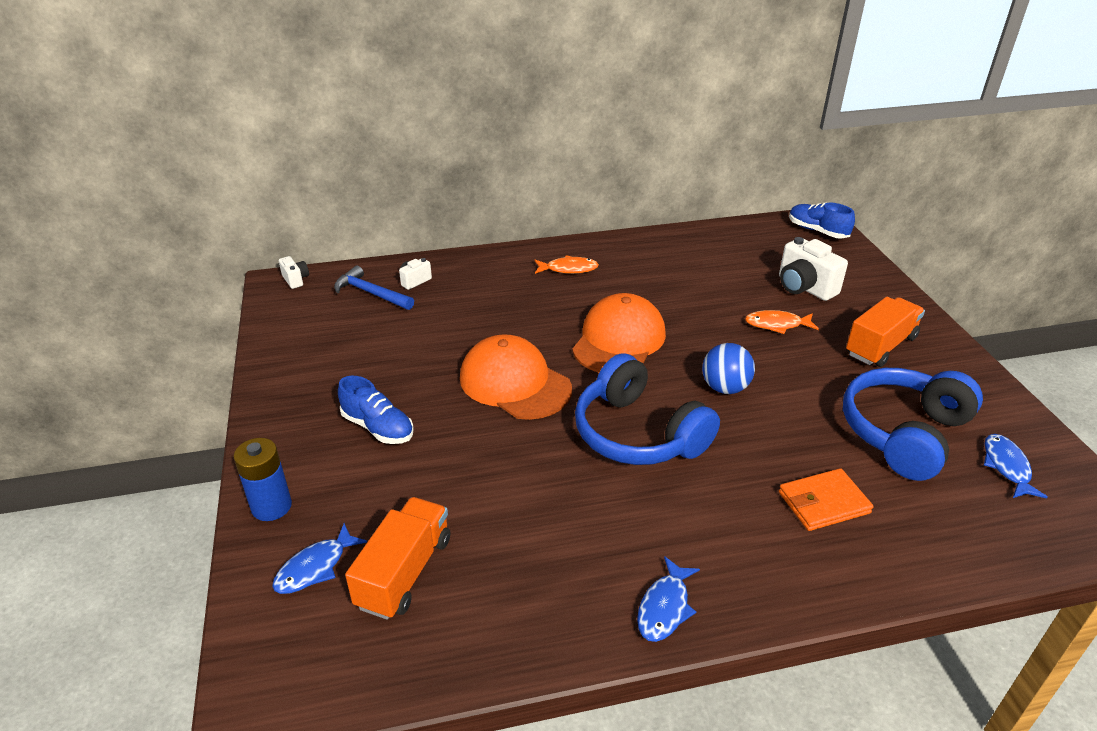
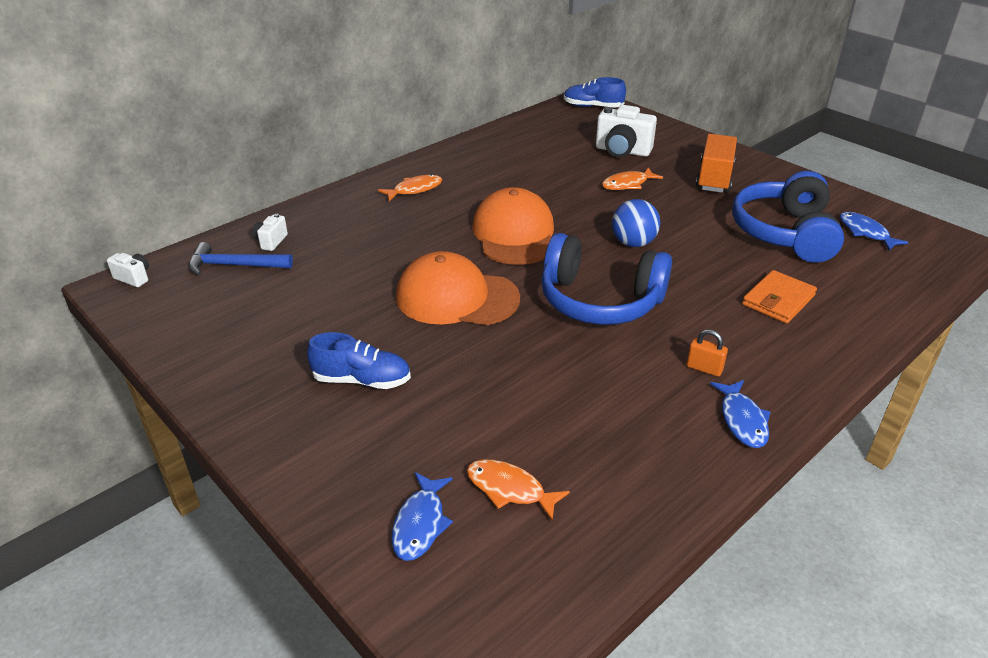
camera: 30 degrees left, 0 degrees up
blue battery [234,438,292,521] -> none
orange truck [345,497,450,620] -> orange fish [467,459,570,521]
none -> orange padlock [686,329,728,377]

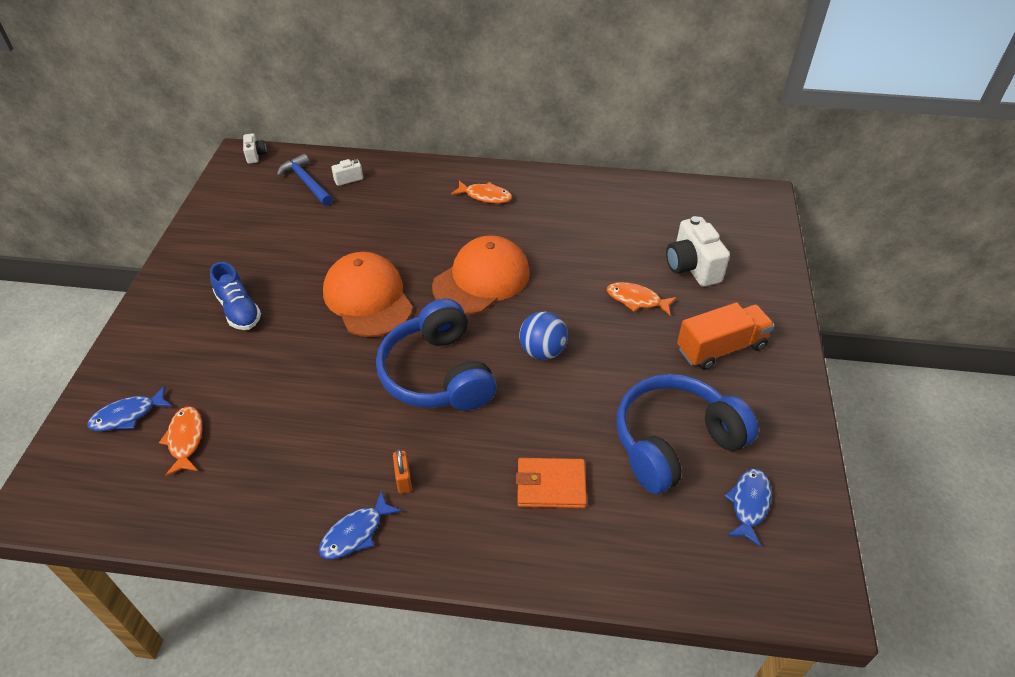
camera: 50 degrees right, 10 degrees up
blue shoe [564,77,626,107] -> none

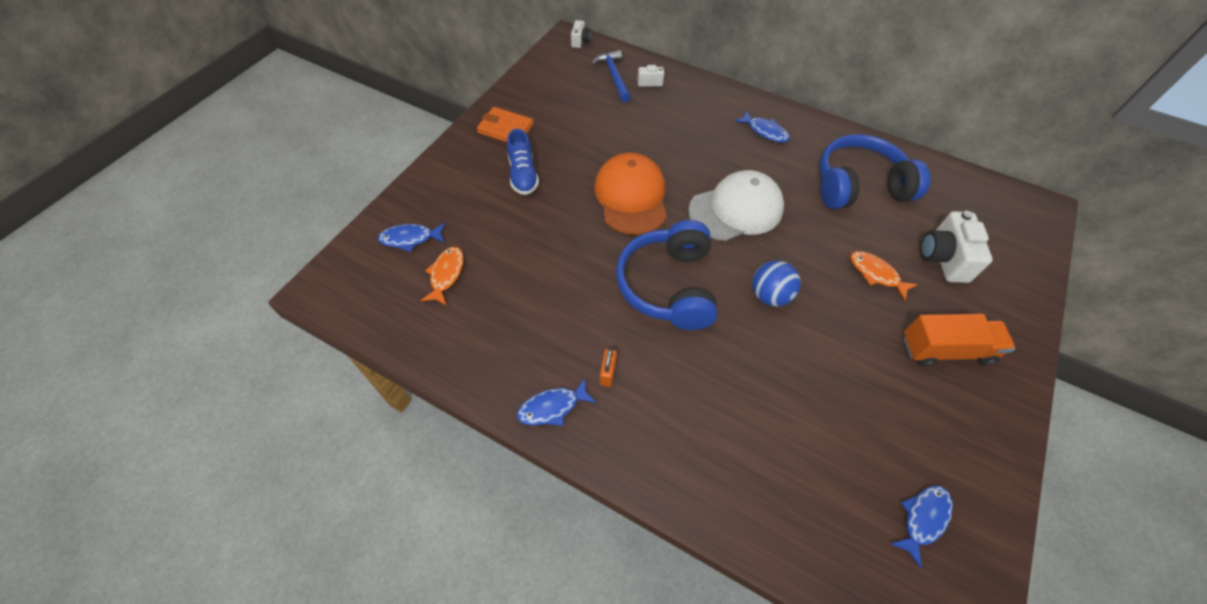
camera: 20 degrees right, 10 degrees up
orange cap [432,235,530,315] -> white cap [688,170,784,241]
orange fish [451,181,512,203] -> blue fish [734,110,790,143]
orange wallet [516,458,587,508] -> orange wallet moved to [477,107,534,142]
blue headphones [616,374,758,494] -> blue headphones moved to [819,134,930,209]

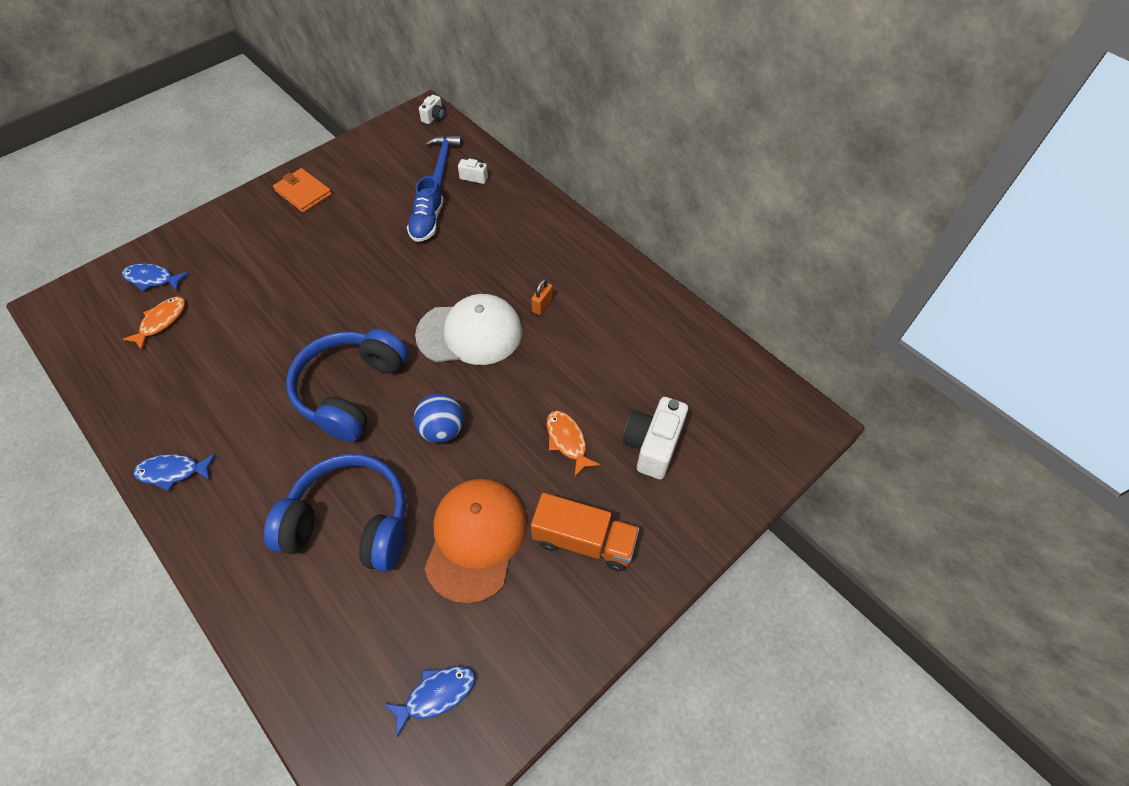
camera: 20 degrees right, 0 degrees up
blue shoe [507,129,539,195] -> blue shoe moved to [407,176,444,242]
orange cap [594,153,667,235] -> orange cap moved to [424,479,527,604]
orange padlock [600,349,617,387] -> orange padlock moved to [531,279,553,315]
blue fish [734,110,790,143] -> none
blue headphones [819,134,930,209] -> blue headphones moved to [264,454,406,572]

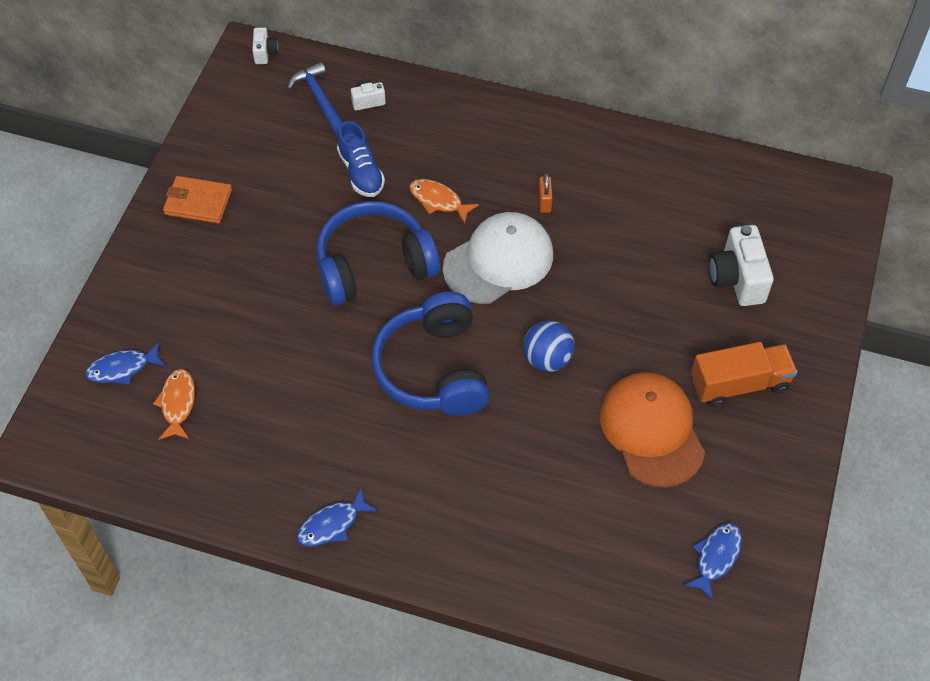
camera: 30 degrees left, 0 degrees up
blue headphones [264,454,406,572] -> blue headphones moved to [316,201,440,306]
orange fish [547,411,600,476] -> orange fish moved to [409,179,479,224]

